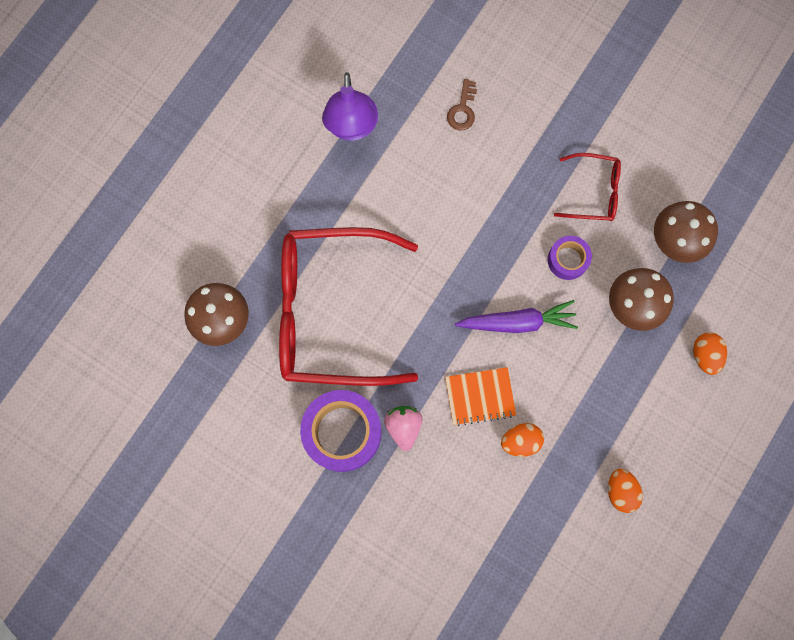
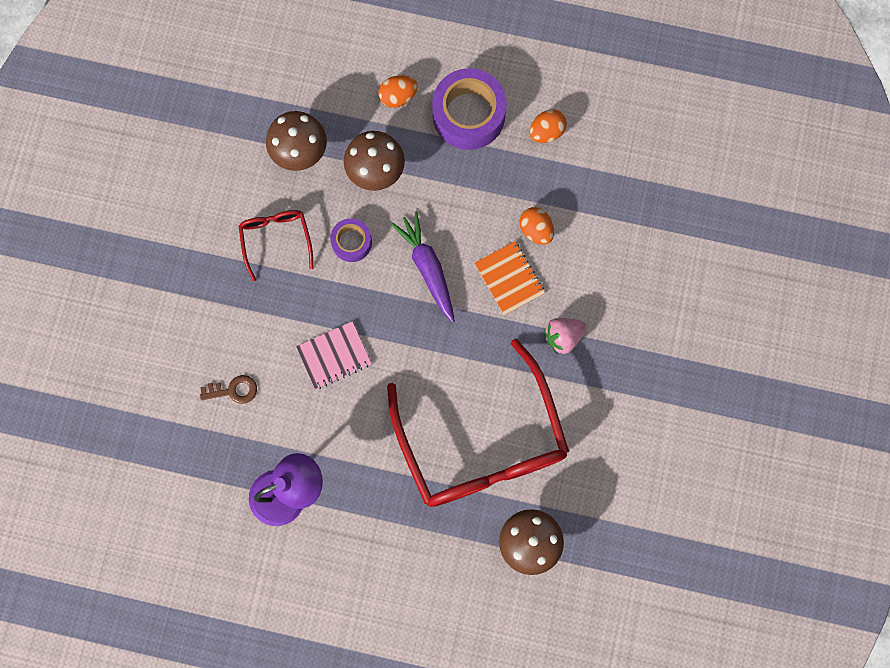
camera: 110 degrees left, 0 degrees up
purple tape [300,390,382,472] -> purple tape moved to [432,68,507,150]
none -> pink notebook [296,321,372,389]

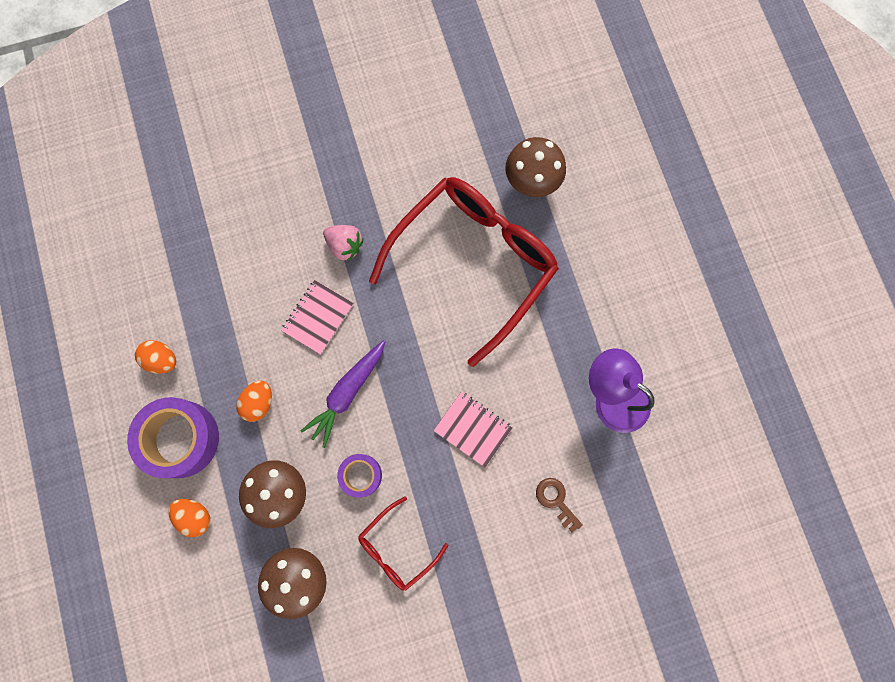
camera: 120 degrees left, 0 degrees up
orange notebook [475,241,545,315] -> pink notebook [281,280,354,355]
orange egg [520,207,554,245] -> orange egg moved to [236,381,272,422]

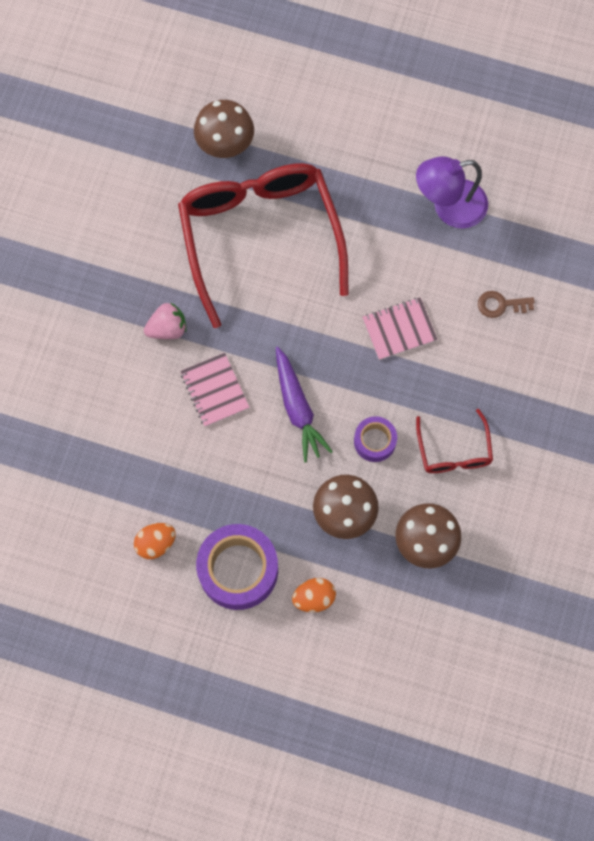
camera: 55 degrees left, 5 degrees down
orange egg [236,381,272,422] -> none

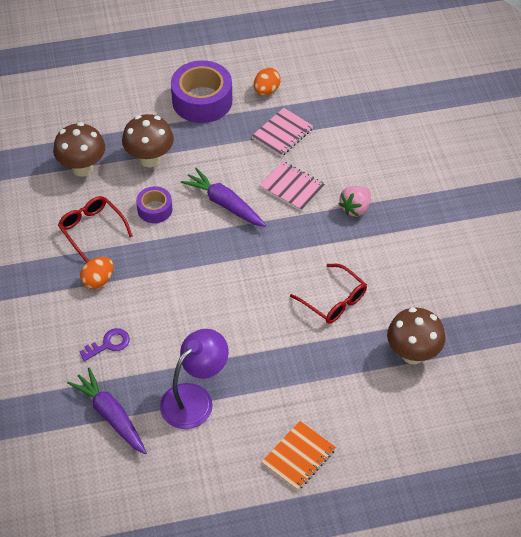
camera: 150 degrees right, 20 degrees down
red glasses [178,163,349,328] -> red glasses [290,264,367,324], size x0.45
orange egg [292,578,336,612] -> orange egg moved to [80,257,114,289]
pink notebook [362,297,438,360] -> pink notebook moved to [252,108,313,157]
brown key [478,291,535,318] -> purple key [79,328,130,361]
none -> purple carrot [67,367,147,454]
none -> orange notebook [262,421,336,491]

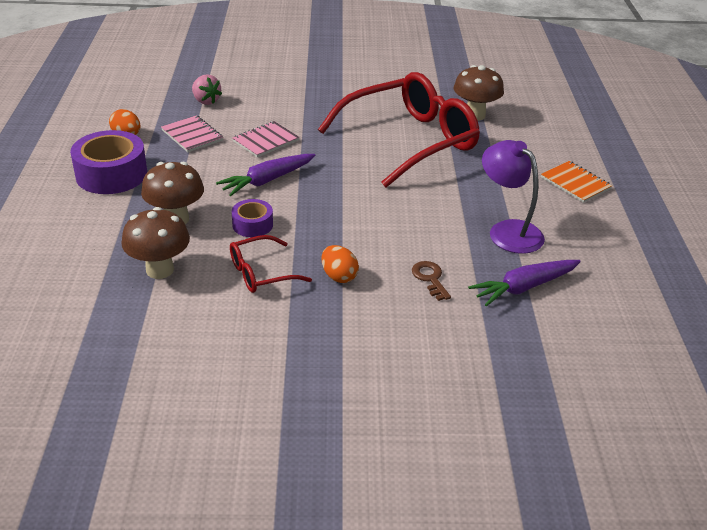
camera: 80 degrees left, 15 degrees down
purple key [79,328,130,361] -> brown key [412,261,451,301]
red glasses [290,264,367,324] -> red glasses [318,72,480,187], size x2.22
pink strawberry [339,186,371,217] -> pink strawberry moved to [192,74,222,105]

